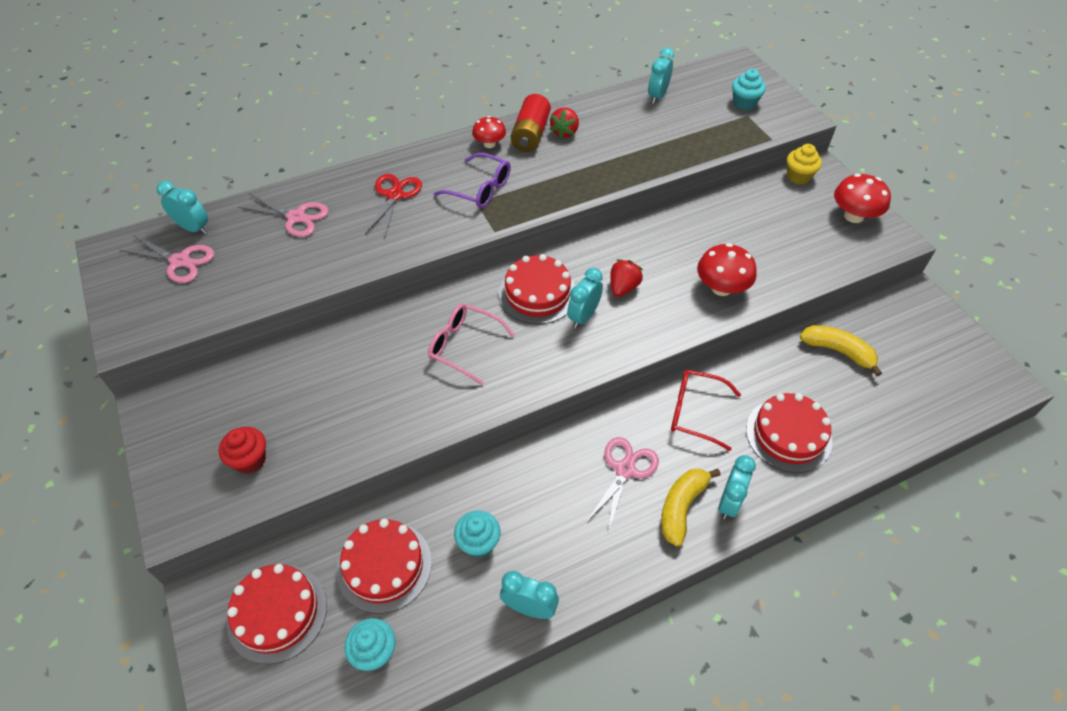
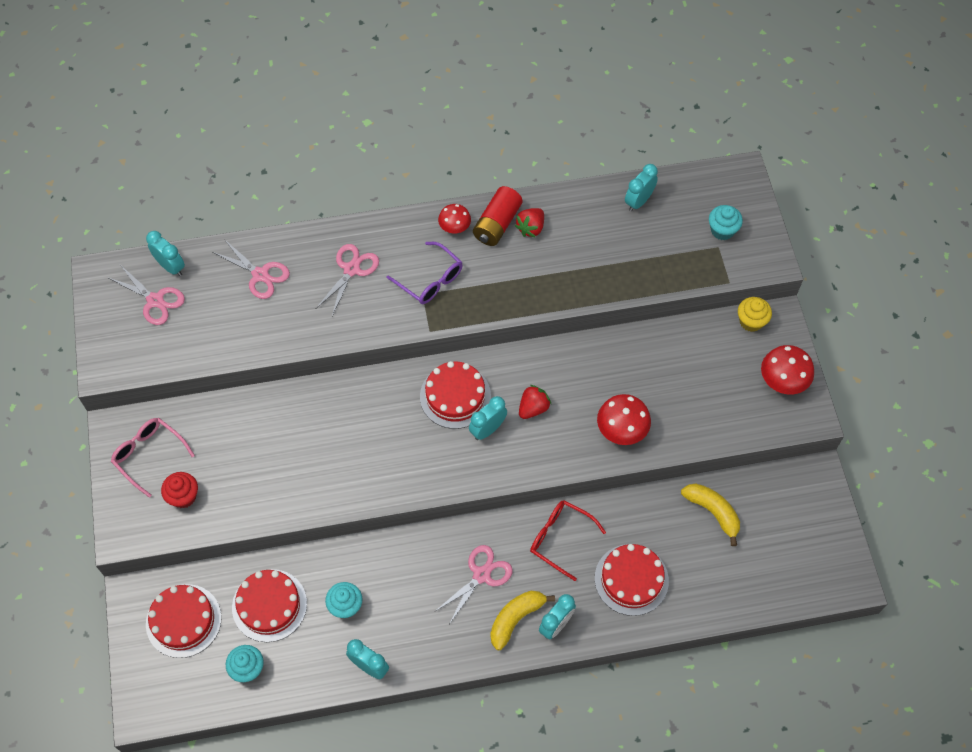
camera: 15 degrees right, 10 degrees up
red scissors [365,174,422,237] -> pink scissors [316,244,379,316]
pink glasses [428,303,515,385] -> pink glasses moved to [111,418,195,498]

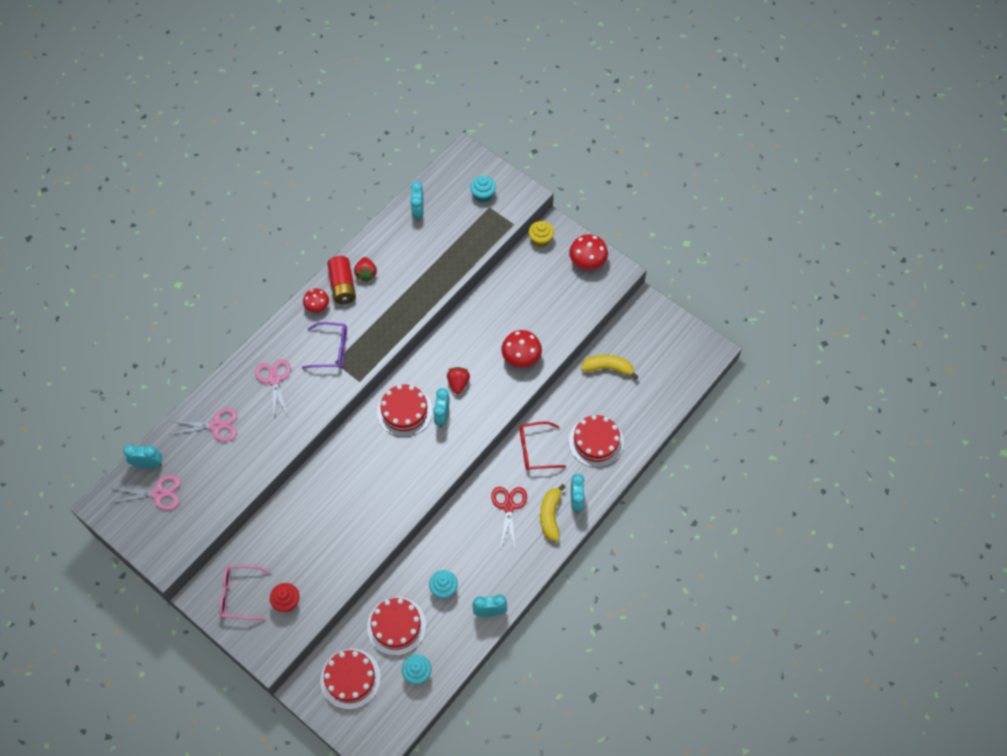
camera: 40 degrees left, 0 degrees up
pink scissors [434,545,513,624] -> red scissors [491,487,527,549]

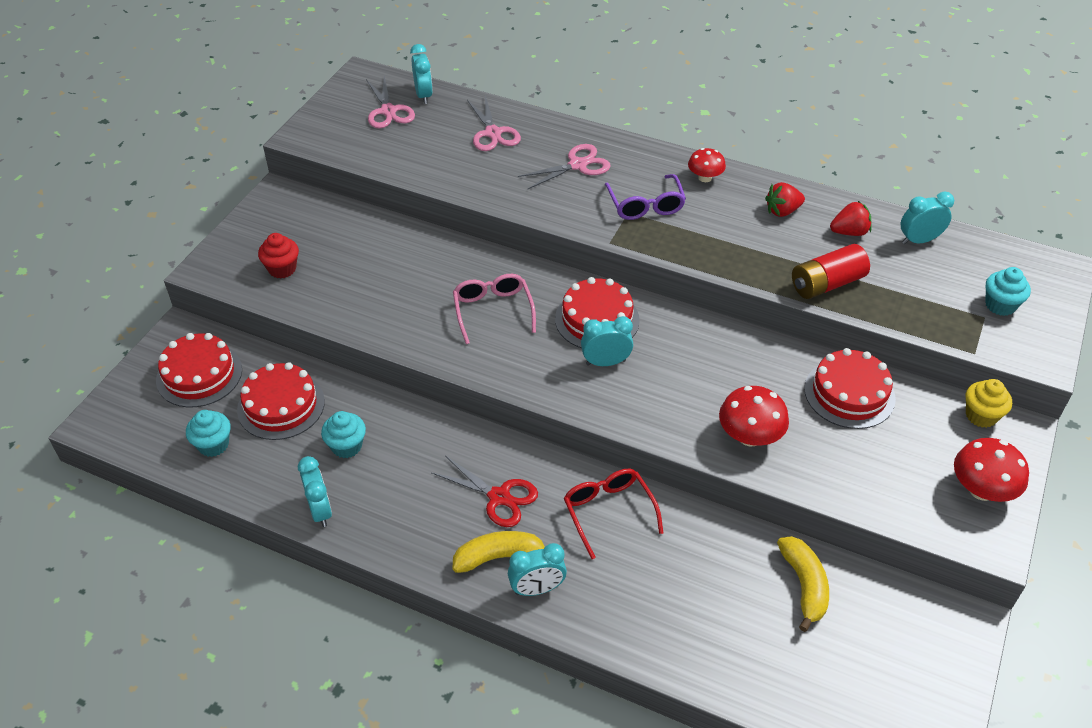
camera: 75 degrees right, 15 degrees down
pink glasses [219,565,271,620] -> pink glasses moved to [453,274,536,344]
red battery [327,256,356,304] -> red battery moved to [792,244,870,299]
red strawberry [447,367,470,394] -> red strawberry moved to [830,201,872,236]
red scissors [491,487,527,549] -> red scissors turned 45 degrees clockwise [431,456,538,527]
red cake [569,415,624,467] -> red cake moved to [804,348,896,429]

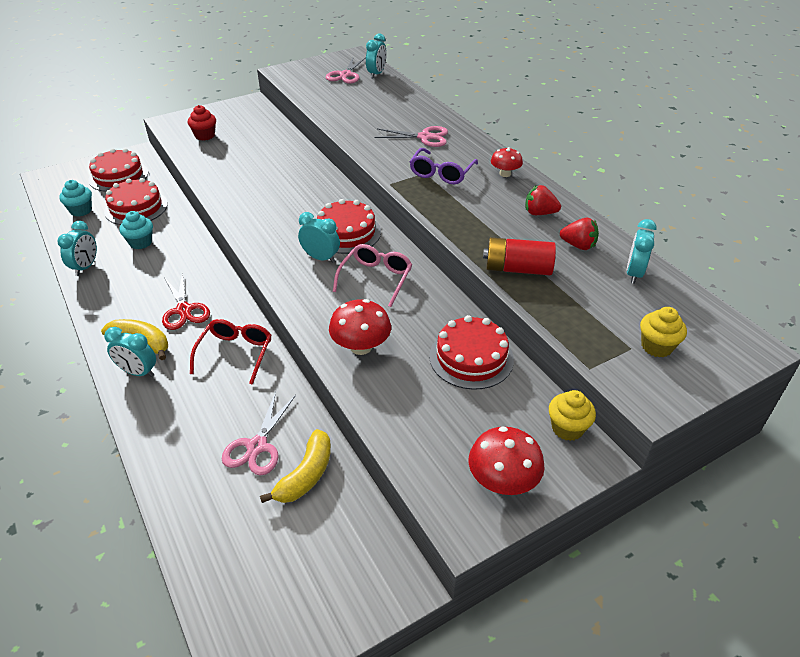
camera: 35 degrees right, 5 degrees down
pink glasses [453,274,536,344] -> pink glasses moved to [333,244,412,307]
pink scissors [467,95,521,151] -> pink scissors moved to [222,392,296,475]
turquoise clock [900,191,954,244] -> turquoise clock turned 90 degrees counterclockwise [627,219,657,284]
turquoise cupcake [985,267,1031,316] -> yellow cupcake [640,307,687,358]

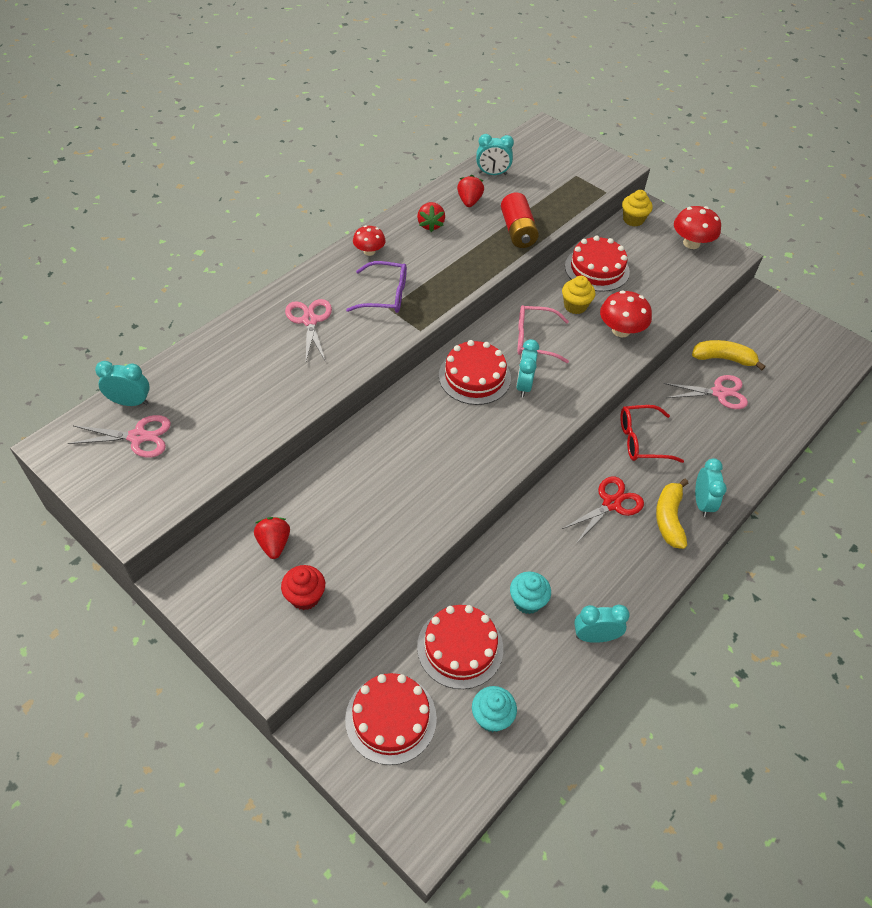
camera: 110 degrees left, 10 degrees up
yellow cupcake [640,307,687,358] -> yellow cupcake moved to [562,276,595,314]
none -> red strawberry [254,517,290,559]

